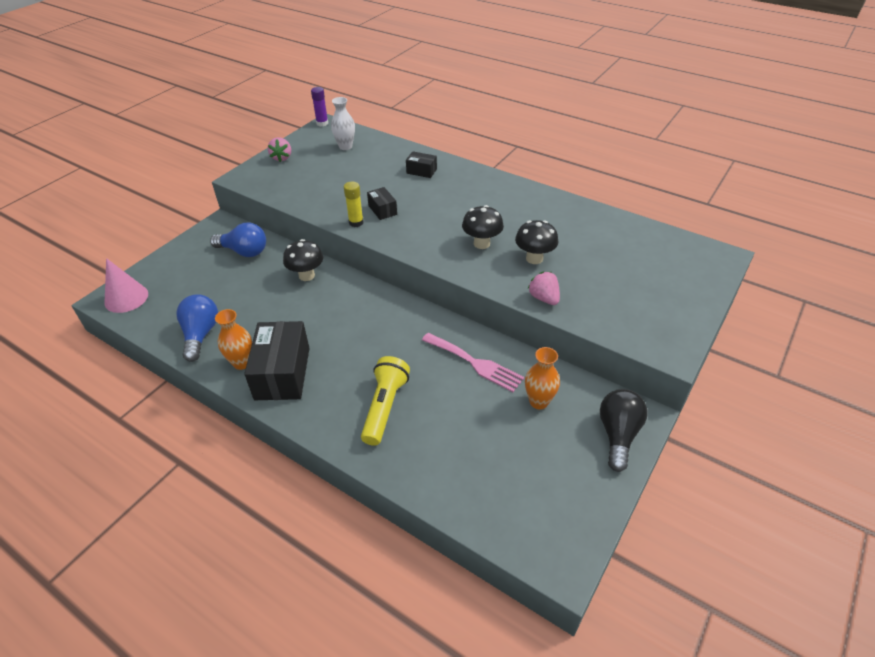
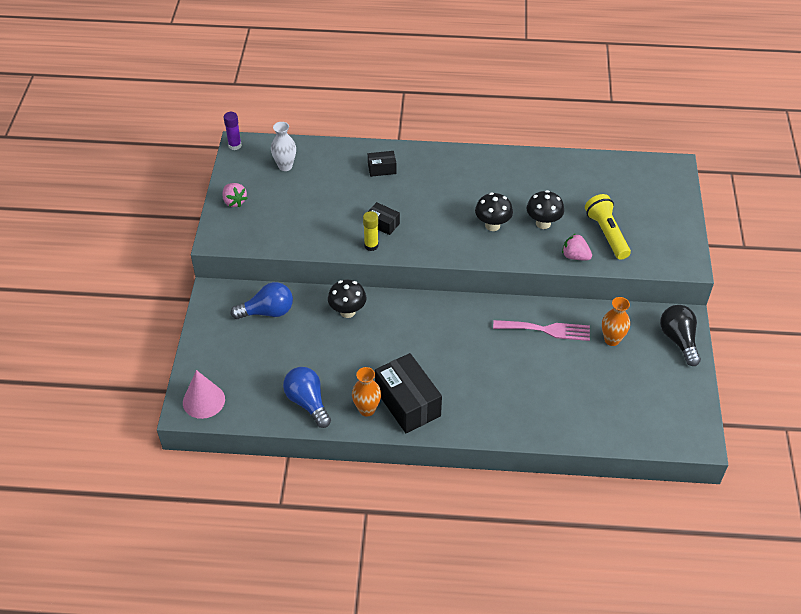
camera: 30 degrees left, 5 degrees up
yellow flashlight [361,356,410,446] -> yellow flashlight moved to [585,194,631,260]

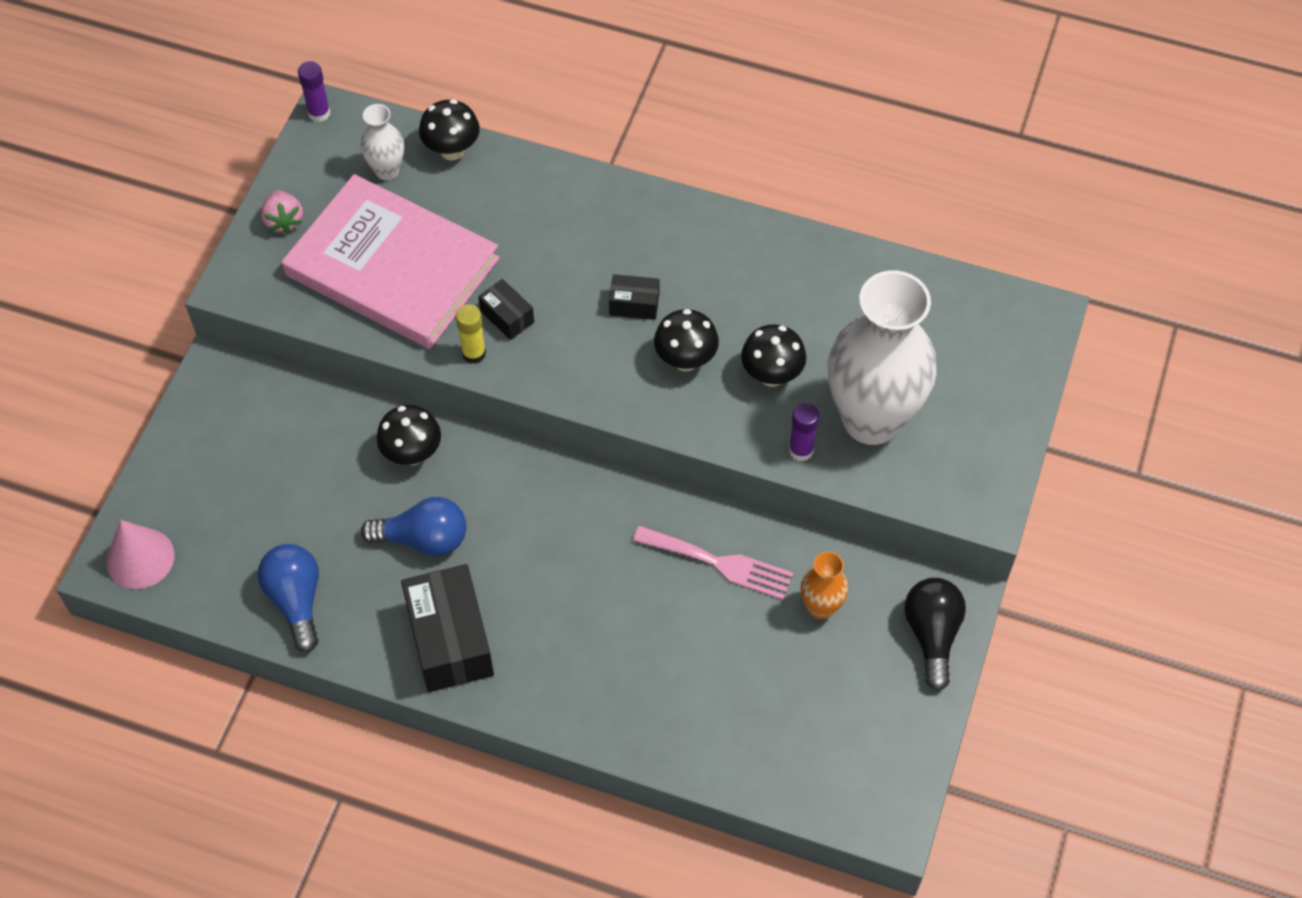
camera: 15 degrees right, 10 degrees up
blue light bulb [231,282,293,319] -> blue light bulb moved to [361,497,466,557]
orange vase [352,367,381,417] -> none
black box [368,151,396,177] -> black box moved to [609,274,660,320]
pink strawberry [562,234,592,260] -> purple glue stick [789,403,819,461]
yellow flashlight [585,194,631,260] -> white vase [828,270,937,445]
none -> pink book [282,174,500,349]
none -> black mushroom [419,99,480,160]

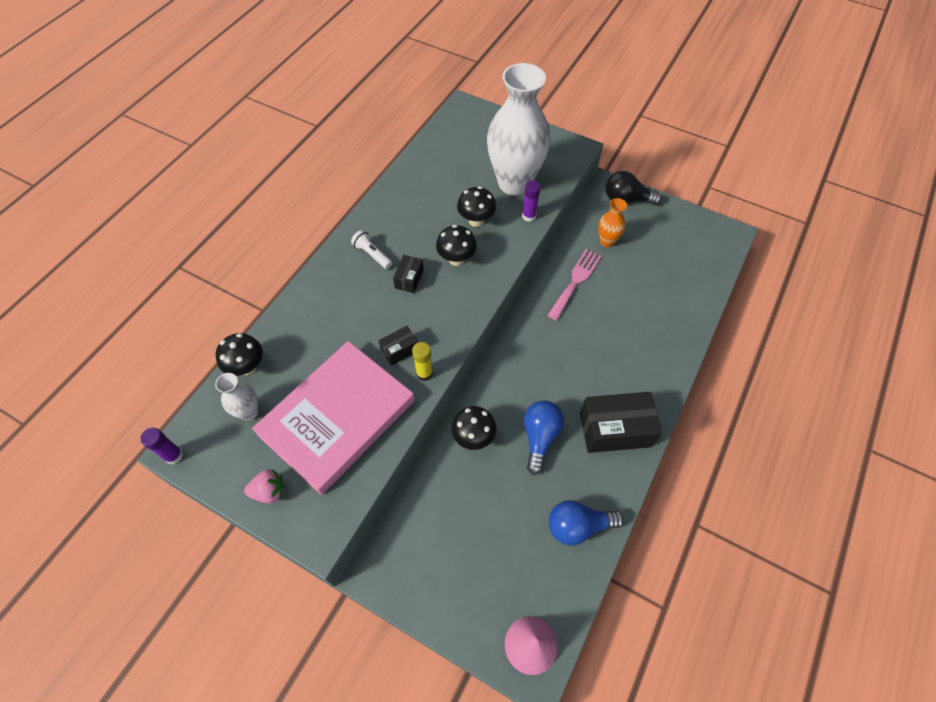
camera: 80 degrees left, 0 degrees up
none -> white flashlight [351,230,392,269]

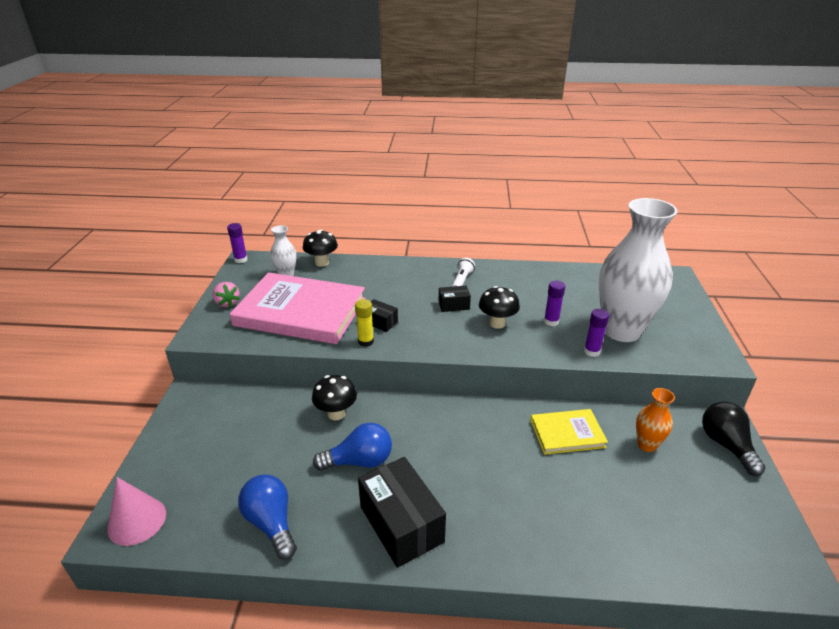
camera: 65 degrees right, 25 degrees down
black mushroom [457,186,496,227] -> purple glue stick [544,281,565,326]
pink fork [547,249,602,321] -> yellow book [530,409,608,455]

